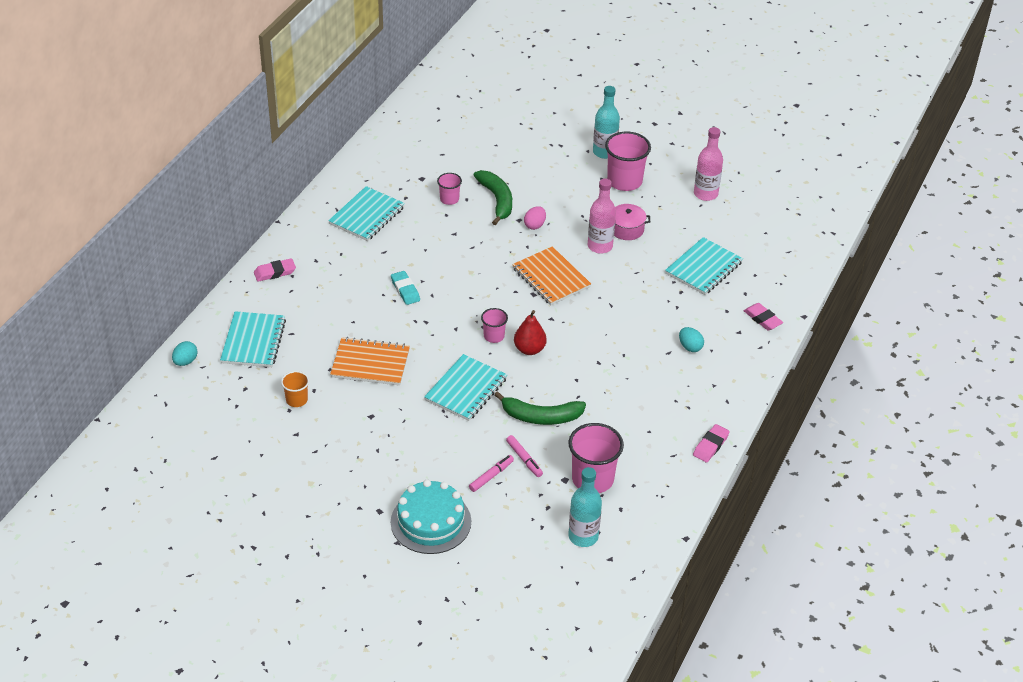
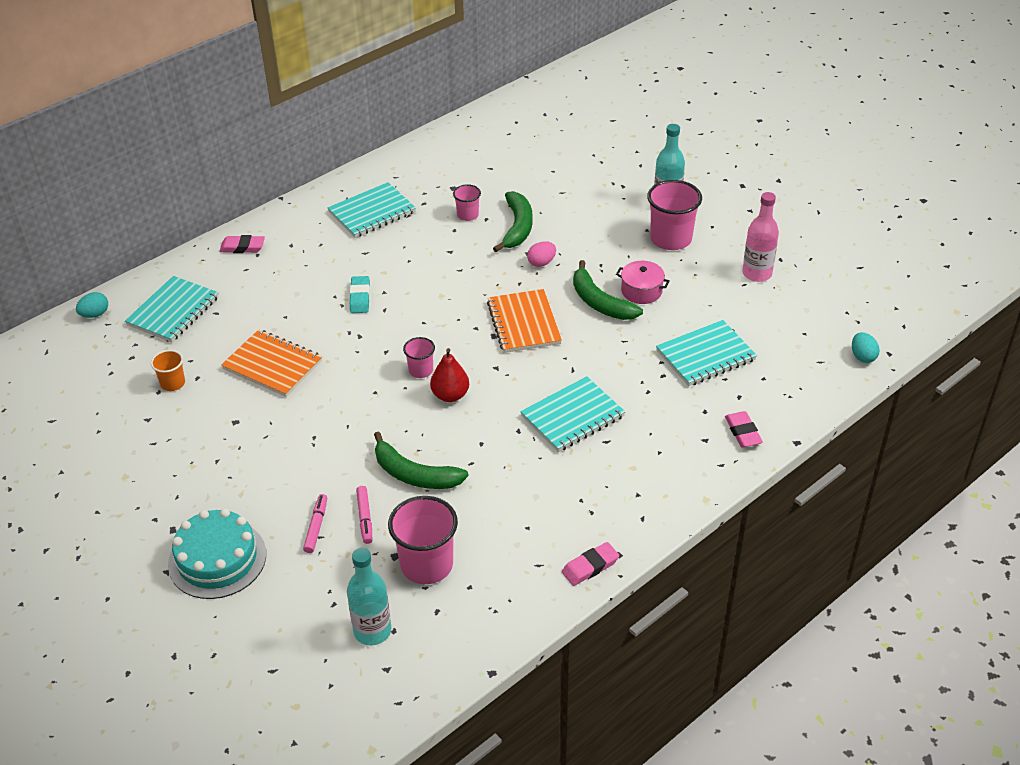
camera: 25 degrees right, 0 degrees up
turquoise notebook [424,354,507,421] -> turquoise notebook moved to [520,376,625,452]
pink marker [469,455,514,492] -> pink marker turned 60 degrees counterclockwise [303,494,327,553]
pink bottle [588,179,616,254] -> green banana [573,260,643,320]
turquoise egg [679,327,704,352] -> turquoise egg moved to [852,332,880,363]

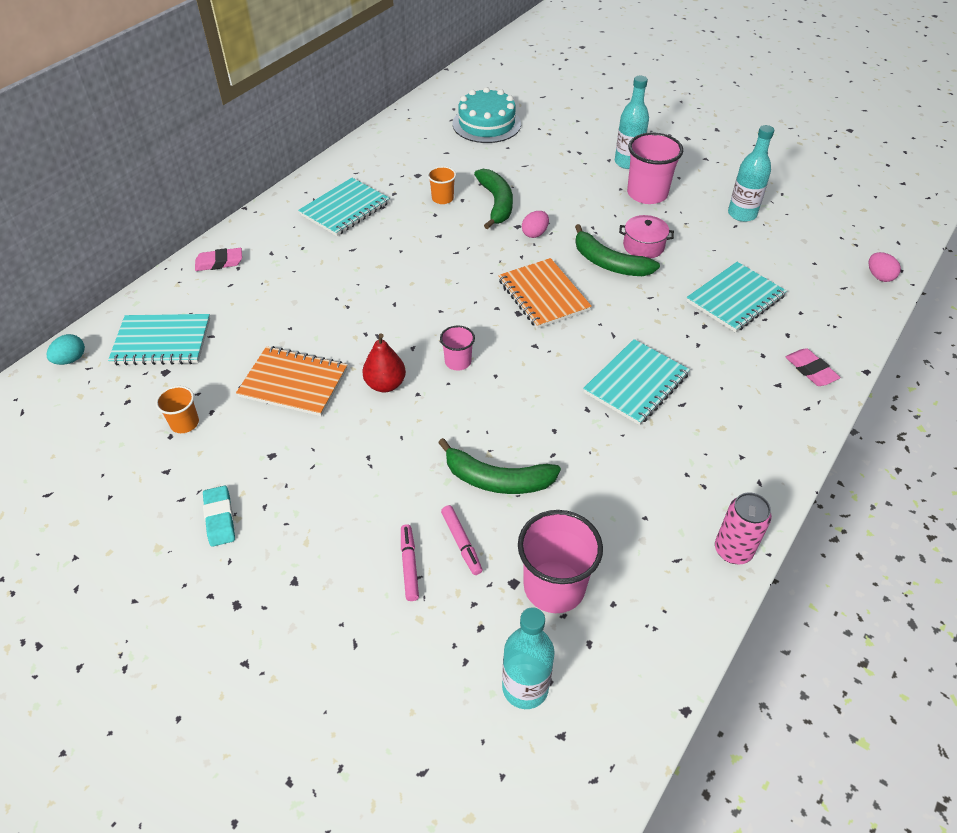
camera: 15 degrees left, 5 degrees up
turquoise notebook [125,276,219,342] -> turquoise notebook turned 75 degrees clockwise [108,314,210,365]
turquoise cake [168,508,266,599] -> turquoise cake moved to [453,87,521,143]
turquoise eraser [350,276,370,313] -> turquoise eraser moved to [203,486,235,547]
red pear [430,348,469,402] -> red pear moved to [362,333,406,392]
pink cup [453,184,481,221] -> orange cup [428,166,456,204]
pink eraser [562,542,619,586] -> pink can [715,492,772,565]
pink bottle [742,192,779,282] -> turquoise bottle [728,125,774,222]
turquoise egg [852,332,880,363] -> pink egg [868,252,901,282]

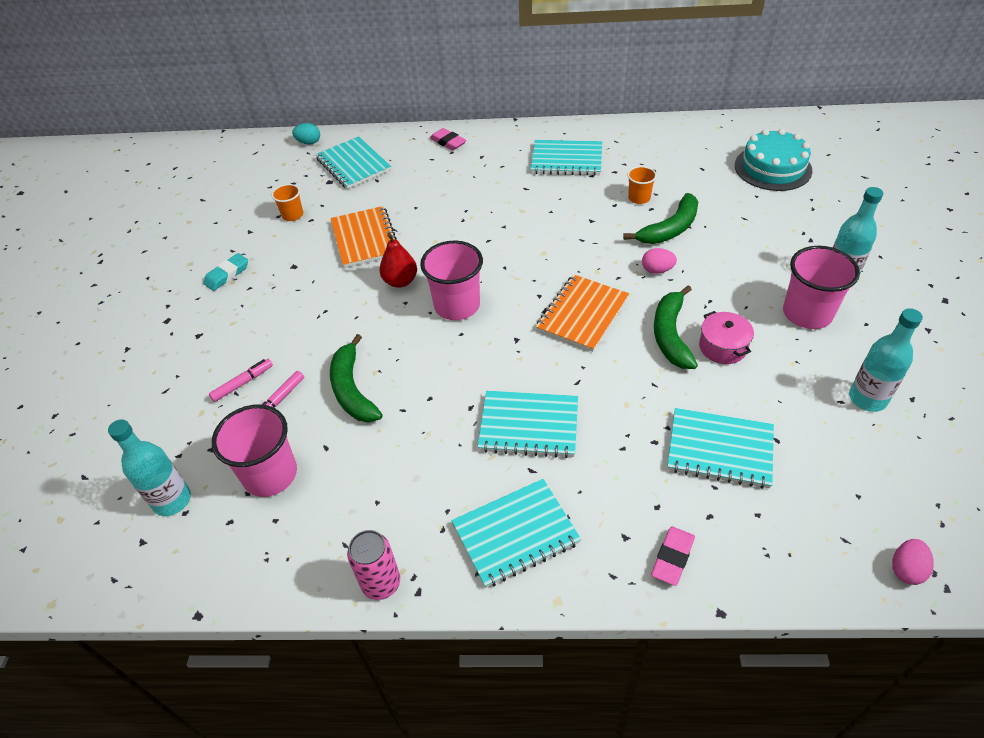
camera: 60 degrees right, 0 degrees up
pink cup [440,325,475,371] -> pink cup [420,241,483,320], size x1.87
none -> turquoise notebook [452,479,581,588]

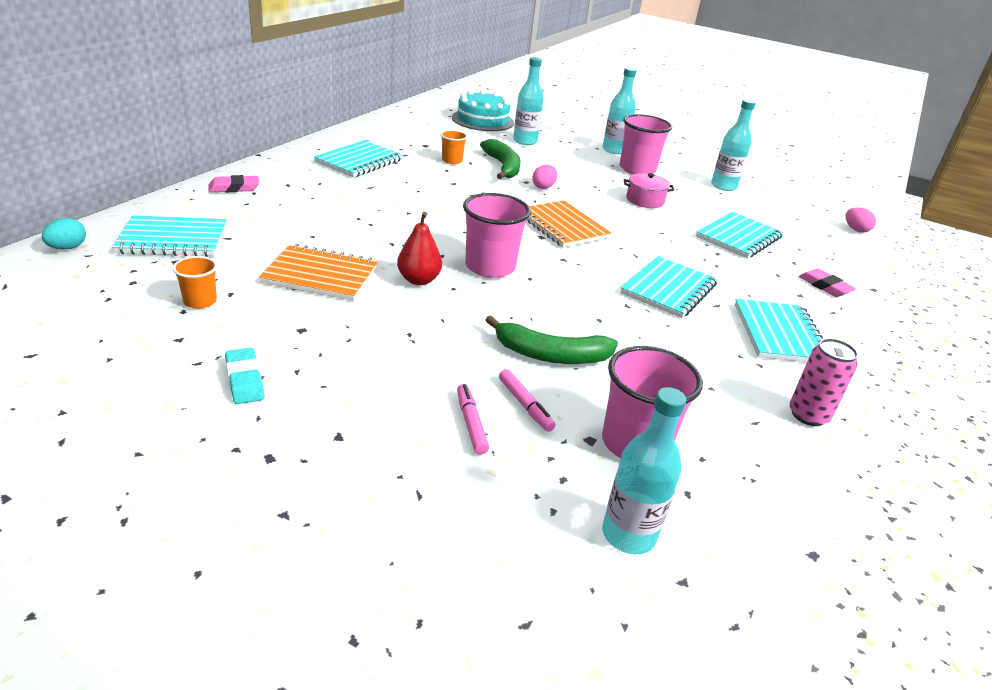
camera: 70 degrees left, 15 degrees down
green banana [654,285,698,369] -> none
none -> turquoise bottle [513,57,544,145]

